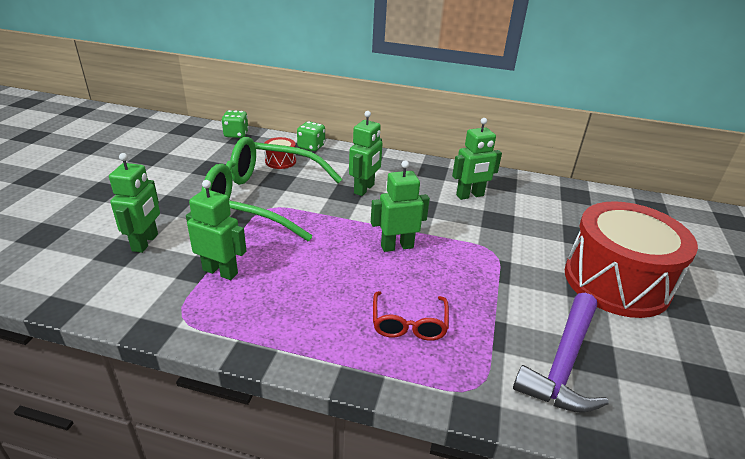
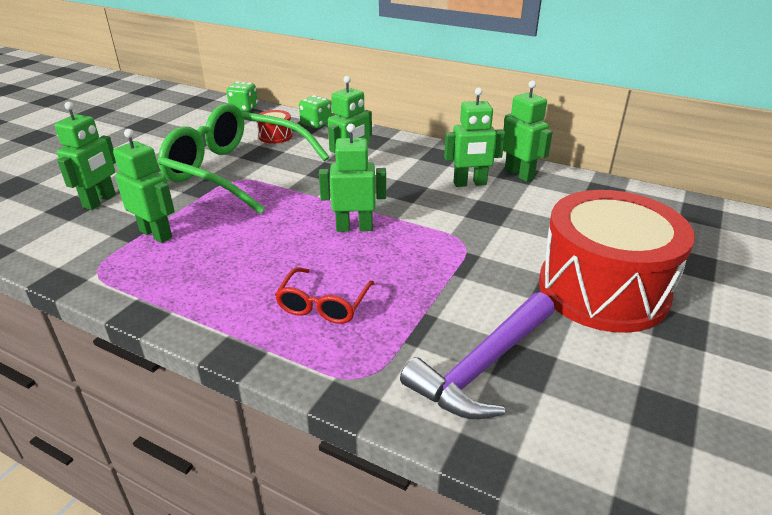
camera: 15 degrees right, 0 degrees up
none -> green robot [503,80,553,182]

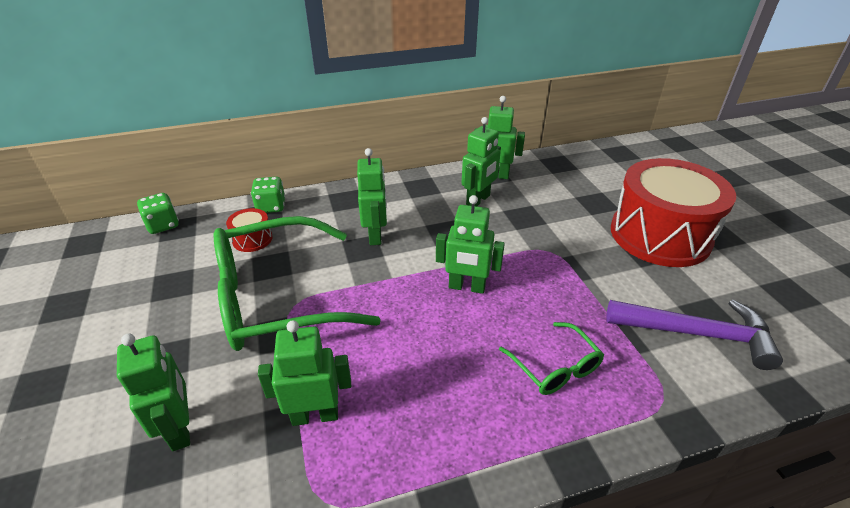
camera: 45 degrees left, 5 degrees up
red glasses [275,267,374,324] -> green glasses [499,322,604,395]
green robot [319,124,386,232] -> green robot turned 120 degrees counterclockwise [436,195,505,294]
purple hammer [400,292,555,419] -> purple hammer turned 75 degrees counterclockwise [606,299,783,370]

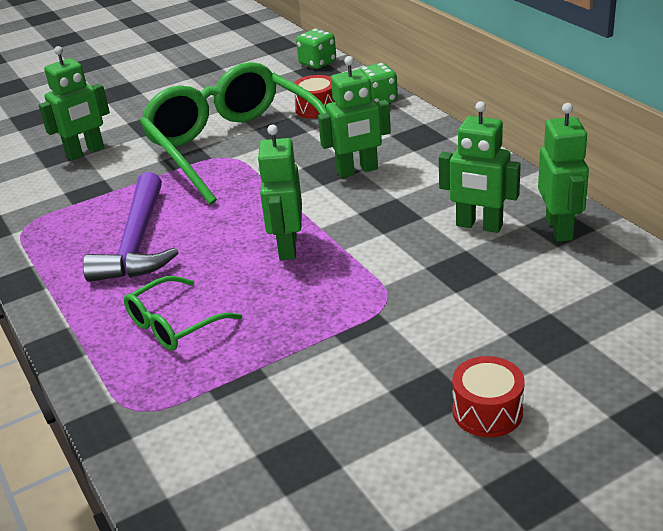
camera: 80 degrees right, 5 degrees down
green robot [258,320,351,426] -> none
purple hammer [606,299,783,370] -> purple hammer moved to [83,172,179,282]
red drum [611,158,736,267] -> red drum [452,356,525,437], size x0.40

